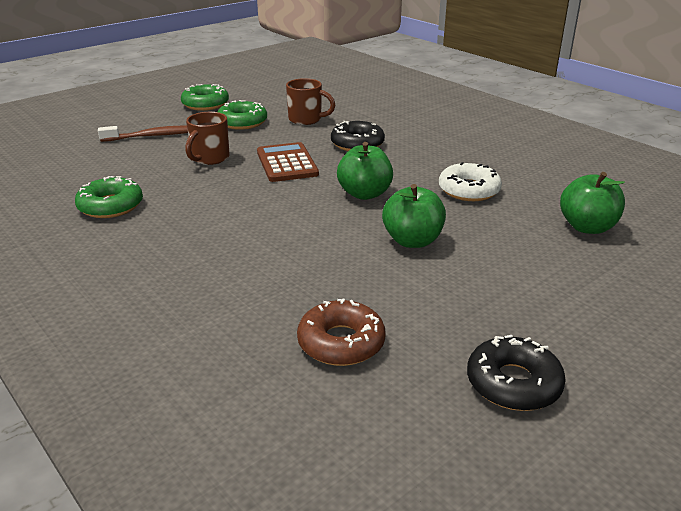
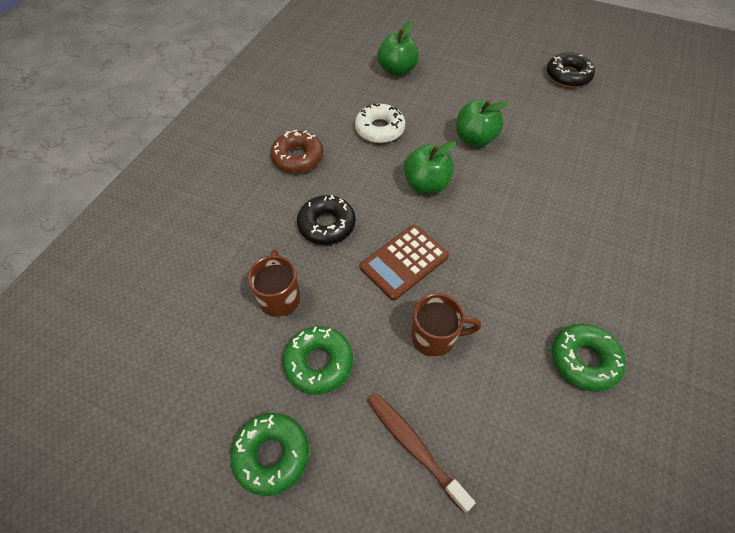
camera: 115 degrees left, 25 degrees up
brown donut [297,298,385,366] -> brown donut moved to [270,130,323,173]

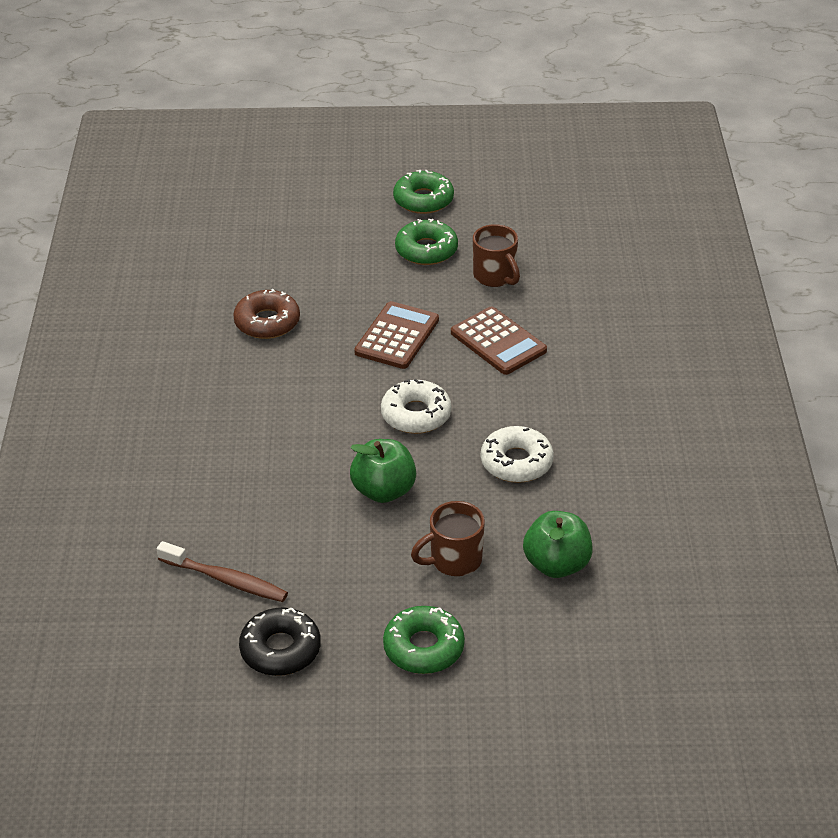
camera: 155 degrees right, 15 degrees down
brown donut [270,130,323,173] -> brown donut moved to [233,289,300,339]
black donut [297,195,356,245] -> brown calculator [451,306,547,375]
brown toothbrush [367,393,475,513] -> brown toothbrush moved to [157,541,288,602]
green apple [404,141,456,194] -> white donut [381,379,451,434]
brown mug [411,293,481,357] -> brown mug moved to [411,501,485,576]
green donut [552,324,626,392] -> green donut moved to [383,606,465,674]

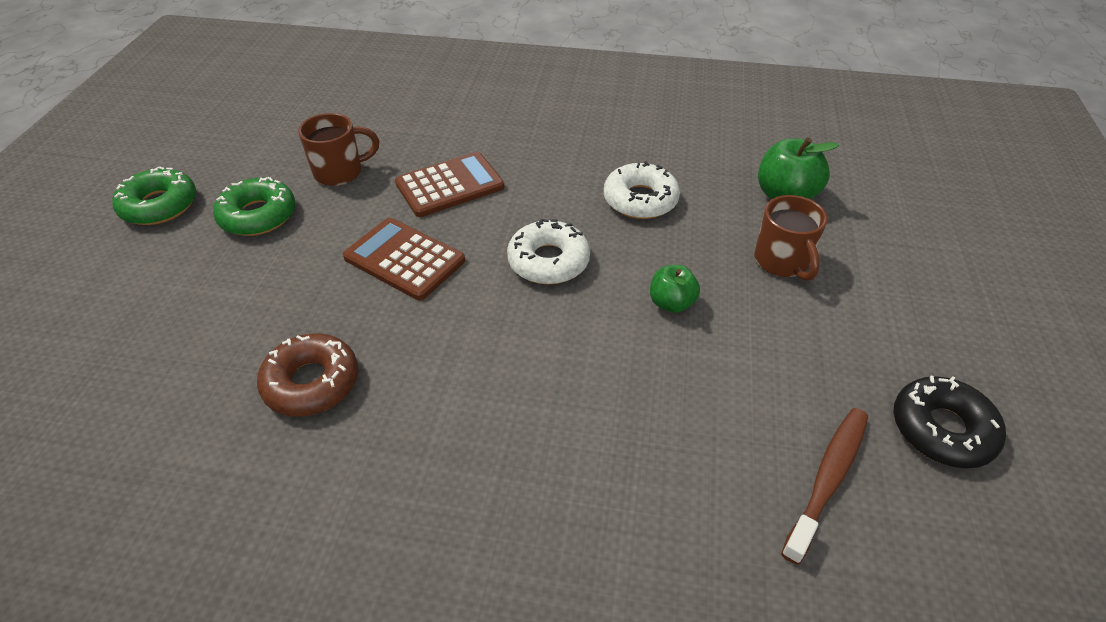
camera: 80 degrees left, 5 degrees up
green apple [350,439,416,503] -> green apple [650,265,700,313], size x0.63
green donut [383,606,465,674] -> none

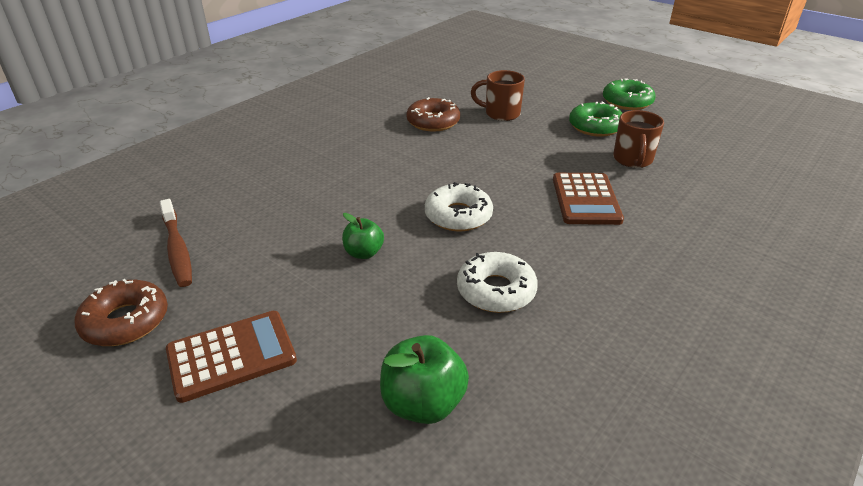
camera: 120 degrees right, 10 degrees down
brown calculator [343,218,465,300] -> brown calculator moved to [166,311,297,403]
brown mug [754,195,827,281] -> brown mug moved to [471,70,525,121]
black donut [894,376,1006,468] -> brown donut [75,279,168,346]

